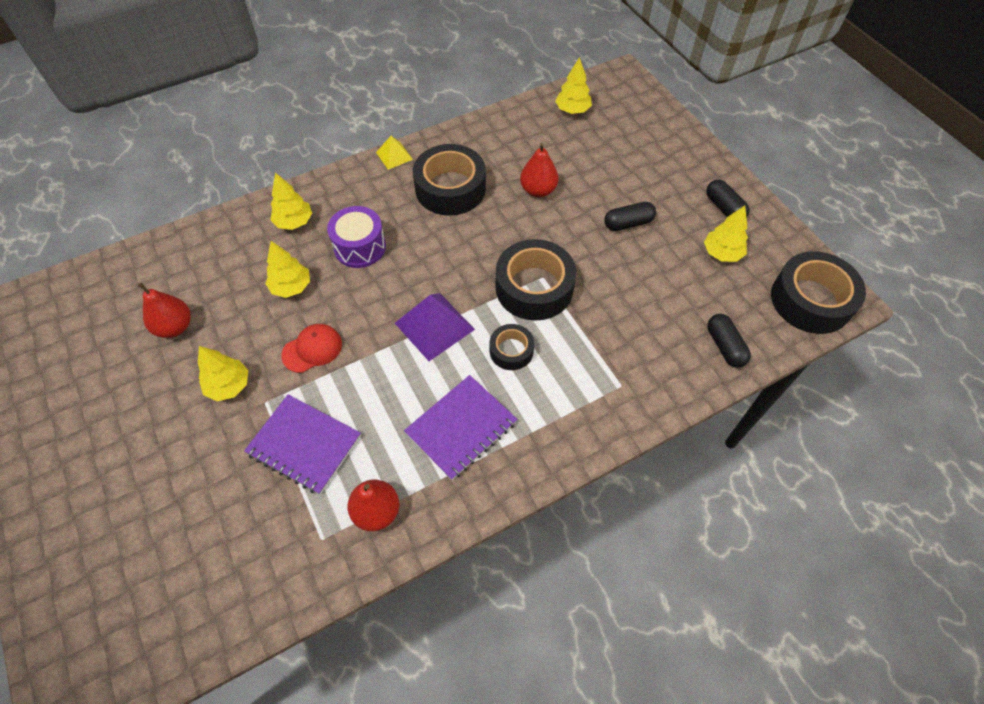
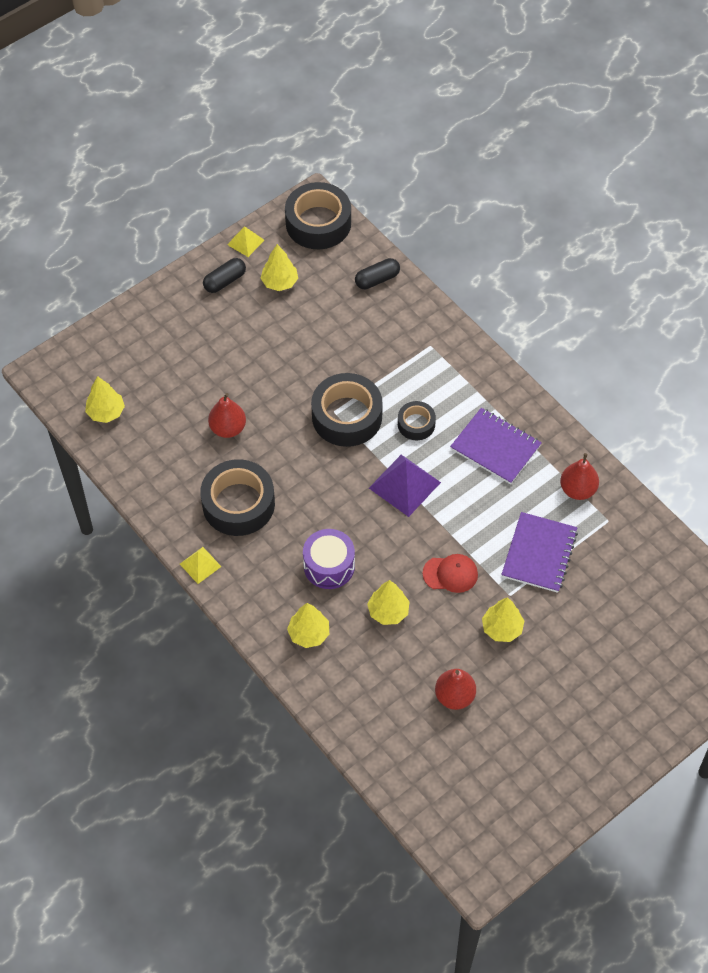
camera: 100 degrees left, 0 degrees up
red cap [281,324,342,373] -> red cap turned 135 degrees clockwise [422,554,478,593]
black capsule [604,202,656,231] -> none
none -> yellow pyramid [227,226,264,257]

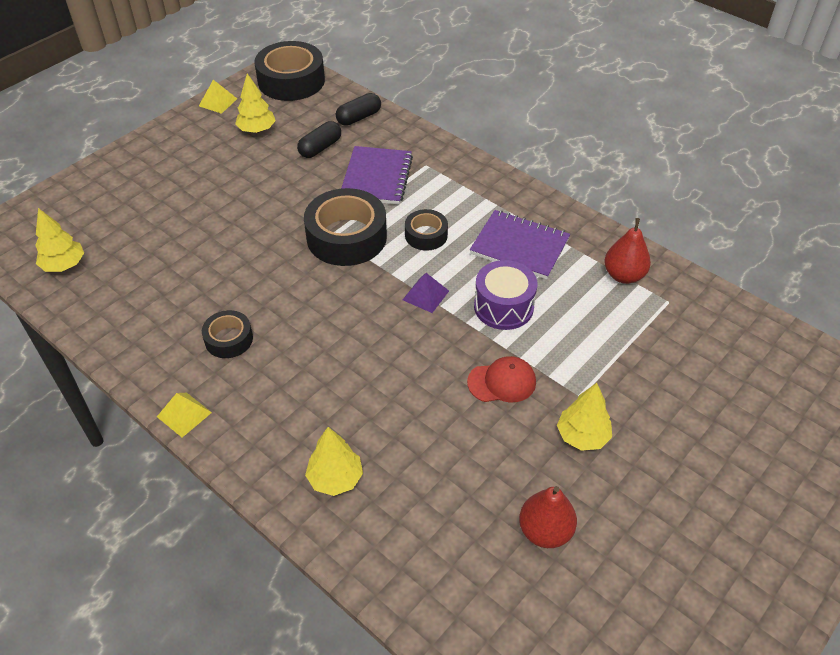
camera: 10 degrees left, 10 degrees down
black tape [200,459,275,536] -> black tape [202,310,253,358], size x0.53
black capsule [203,258,246,293] -> black capsule moved to [297,121,341,158]
red pear [208,393,246,438] -> none
purple drum [303,529,355,589] -> purple drum moved to [474,260,537,330]
yellow tree [367,580,410,625] -> none
purple pyramid [369,455,441,517] -> purple pyramid [403,273,449,313], size x0.57
purple notebook [501,512,578,593] -> purple notebook moved to [341,146,413,205]

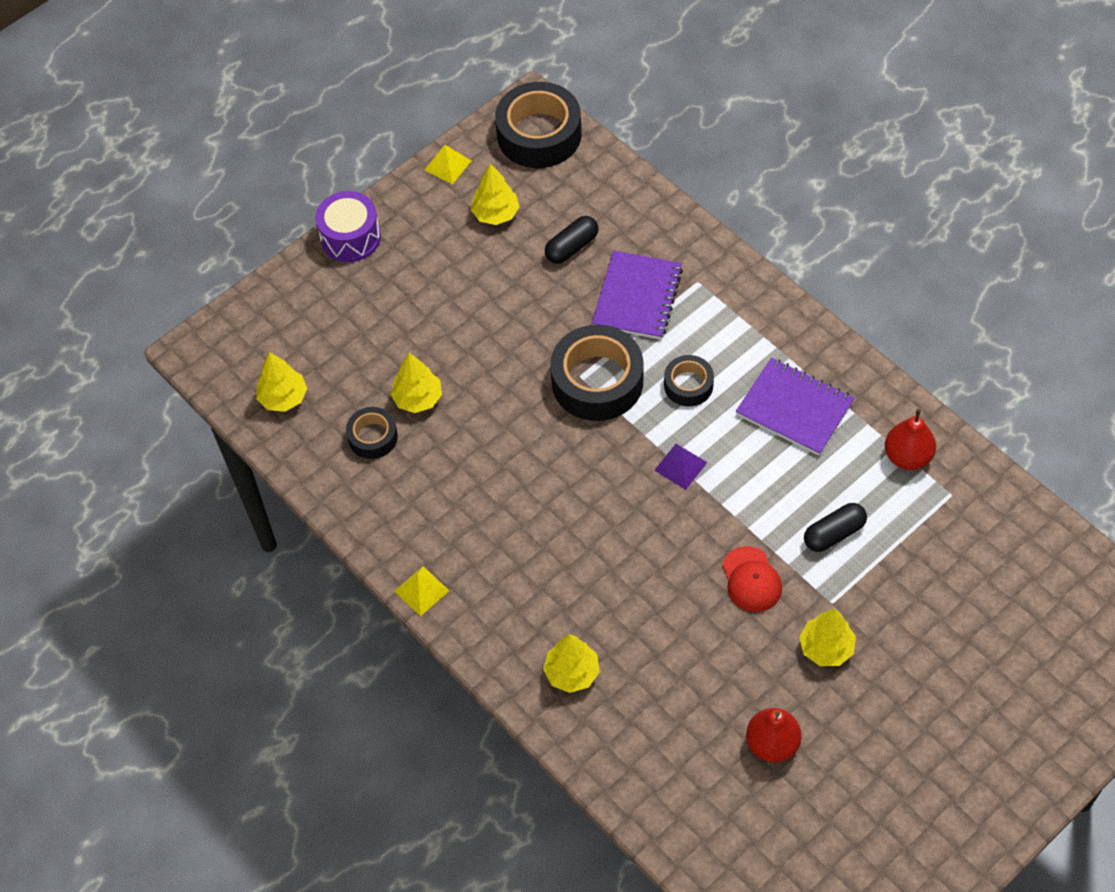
camera: 10 degrees right, 10 degrees up
black tape [202,310,253,358] -> black tape moved to [346,407,398,459]
black capsule [336,93,381,126] -> black capsule moved to [804,503,867,552]
red cap [467,356,536,402] -> red cap turned 75 degrees clockwise [722,546,782,612]
purple drum [474,260,537,330] -> purple drum moved to [315,191,381,262]
none -> yellow tree [390,353,442,413]

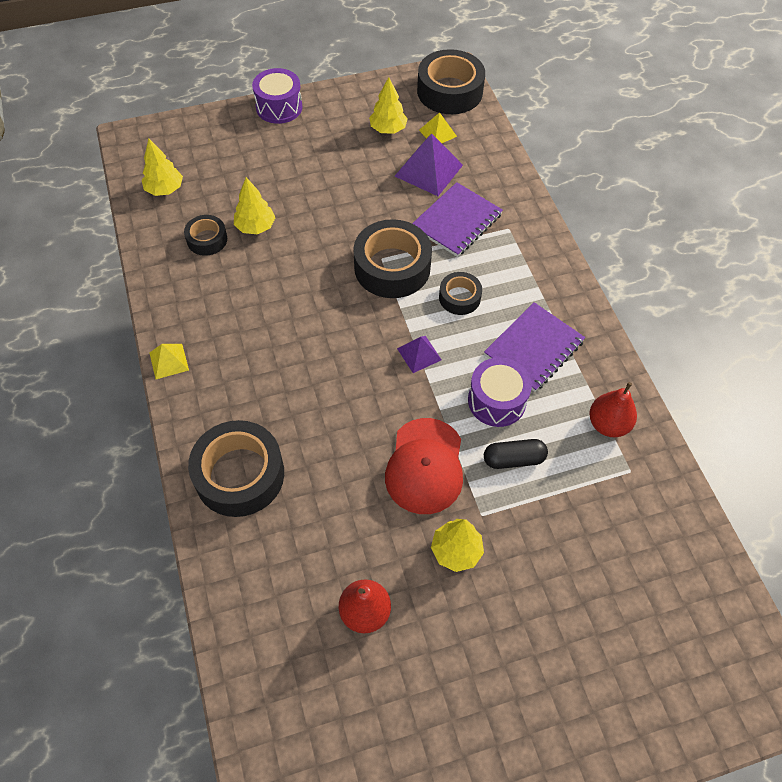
camera: 20 degrees right, 0 degrees up
yellow pyramid [424,145,471,184] -> yellow pyramid moved to [419,112,457,143]
yellow tree [543,634,600,693] -> black tape [188,420,284,517]
black capsule [545,216,598,264] -> purple pyramid [395,133,463,196]
red cap [722,546,782,612] -> red cap [385,418,463,514], size x1.59
purple notebook [736,358,855,456] -> purple notebook turned 75 degrees clockwise [484,302,585,392]
none -> purple drum [468,357,532,427]

